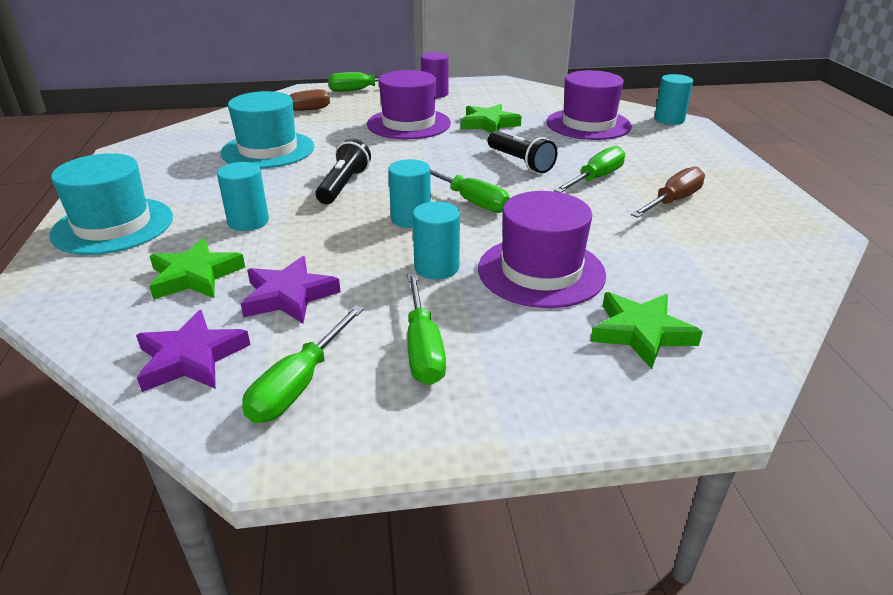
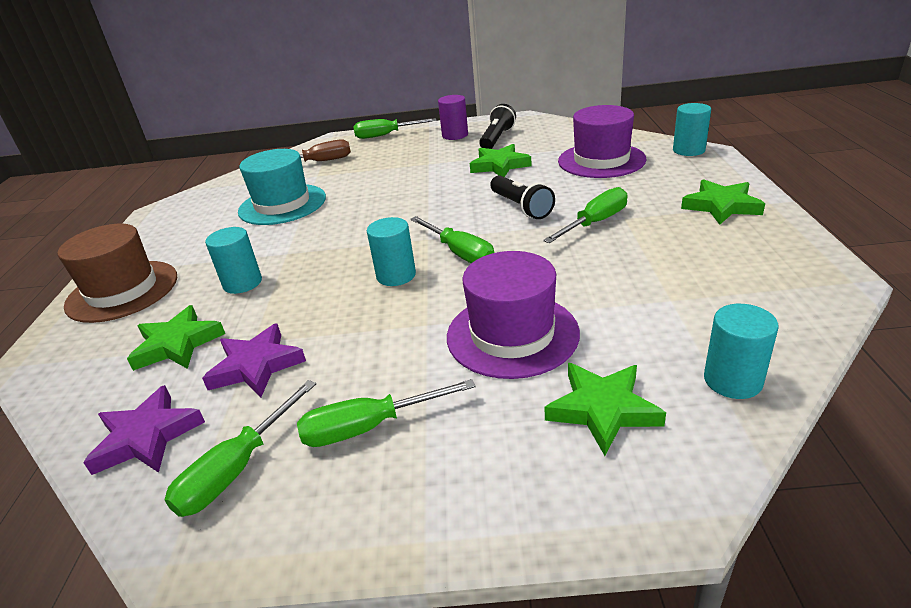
camera: 10 degrees right, 0 degrees up
turquoise hat [49,153,173,255] -> brown hat [58,224,177,323]
black flashlight [316,139,371,204] -> black flashlight moved to [479,104,516,149]
purple hat [367,70,451,140] -> none
green screwdriver [407,273,446,385] -> green screwdriver turned 75 degrees clockwise [297,379,476,447]
turquoise cylinder [413,202,460,279] -> turquoise cylinder moved to [704,304,779,399]
brown screwdriver [631,166,705,218] -> none
none -> green star [681,179,765,225]

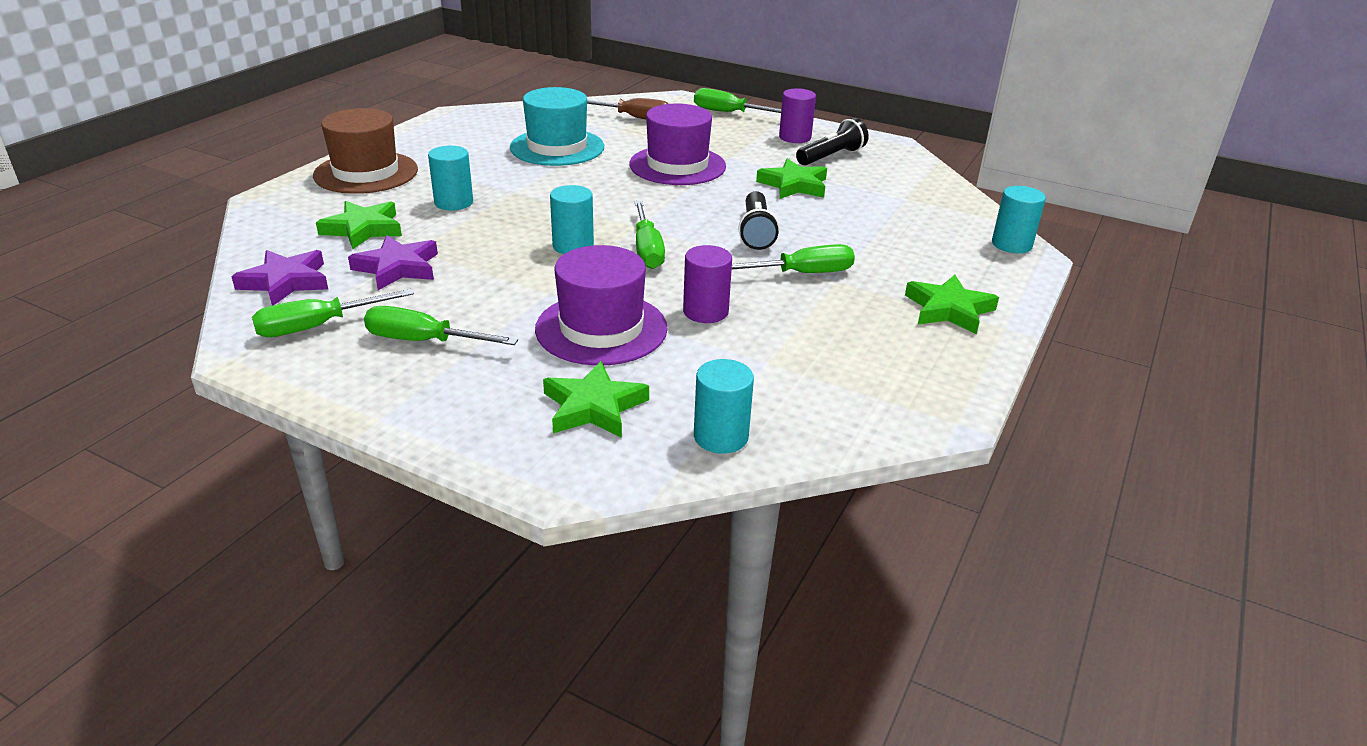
camera: 25 degrees right, 0 degrees up
purple hat [558,105,646,178] -> purple hat moved to [629,104,726,185]
none -> purple cylinder [683,245,732,323]

